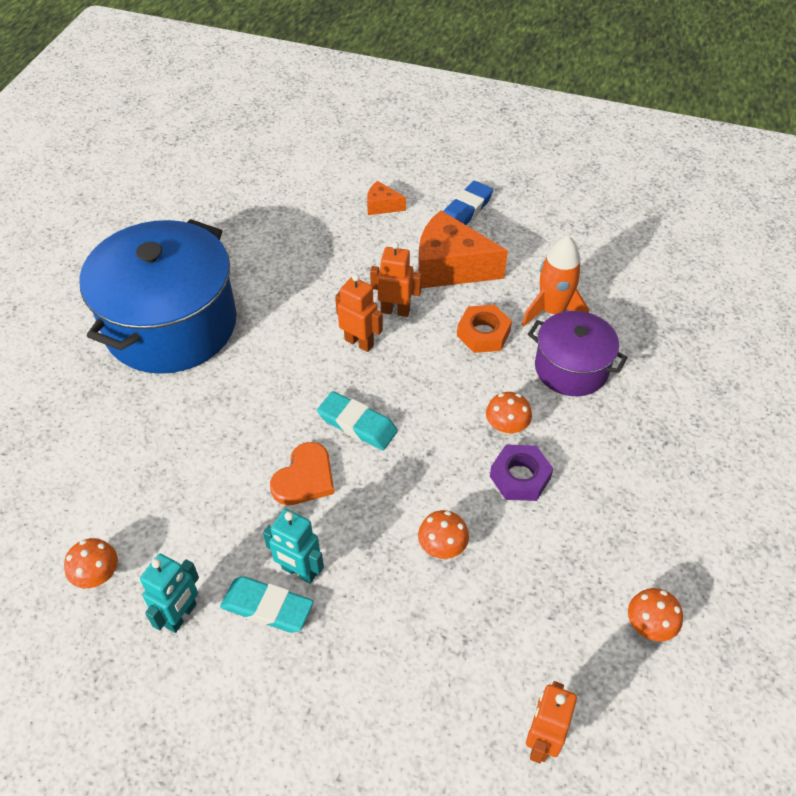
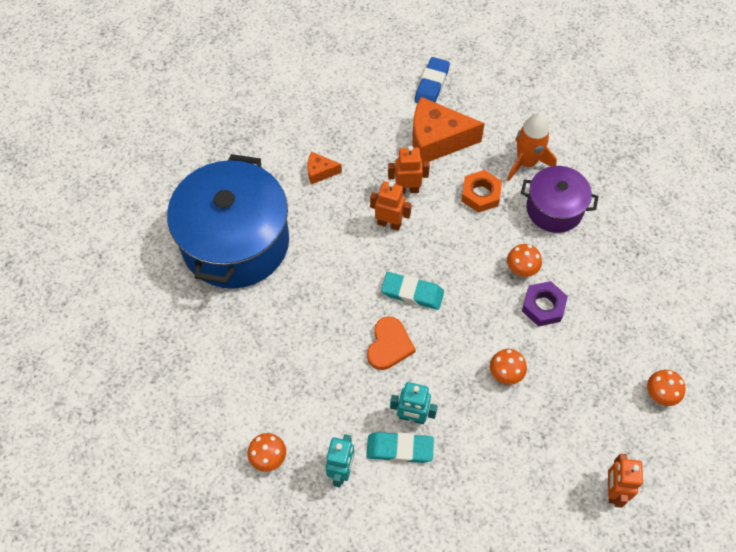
camera: 15 degrees left, 10 degrees up
orange cheese [367,181,406,215] -> orange cheese moved to [308,152,342,185]

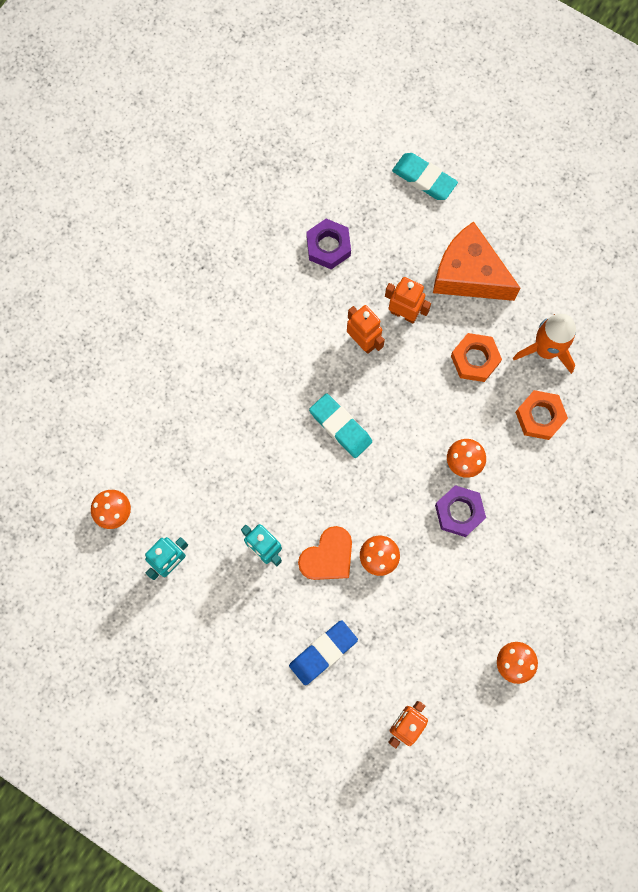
camera: 30 degrees right, 15 degrees up
blue pot [167,154,289,289] -> none
orange cheese [308,152,342,185] -> purple nut [306,219,351,269]
turquoise eraser [366,432,434,463] -> turquoise eraser moved to [392,153,458,200]
orange heart [367,316,416,370] -> orange heart moved to [298,526,352,580]
blue eraser [415,57,450,103] -> blue eraser moved to [289,620,358,685]
purple pot [521,166,599,233] -> orange nut [515,390,568,440]

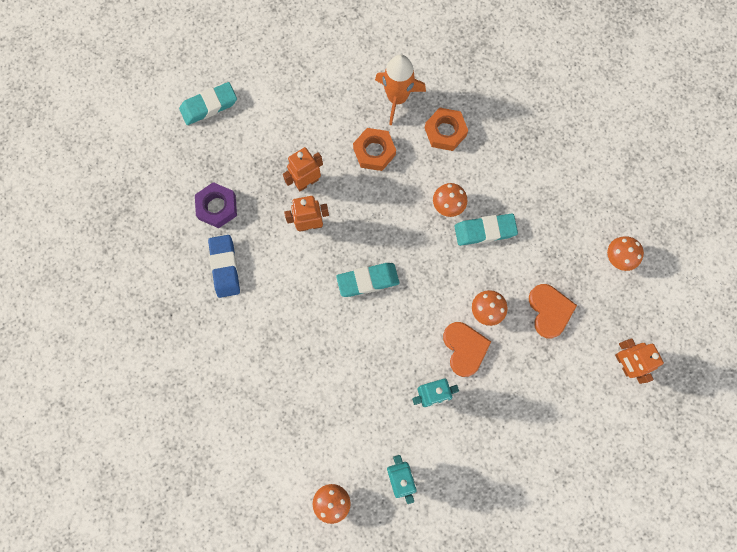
camera: 60 degrees left, 0 degrees up
blue eraser [289,620,358,685] -> blue eraser moved to [208,235,240,298]
orange cheese [433,221,520,301] -> none
purple nut [435,485,486,537] -> turquoise eraser [455,214,518,246]
none -> orange heart [529,284,577,338]

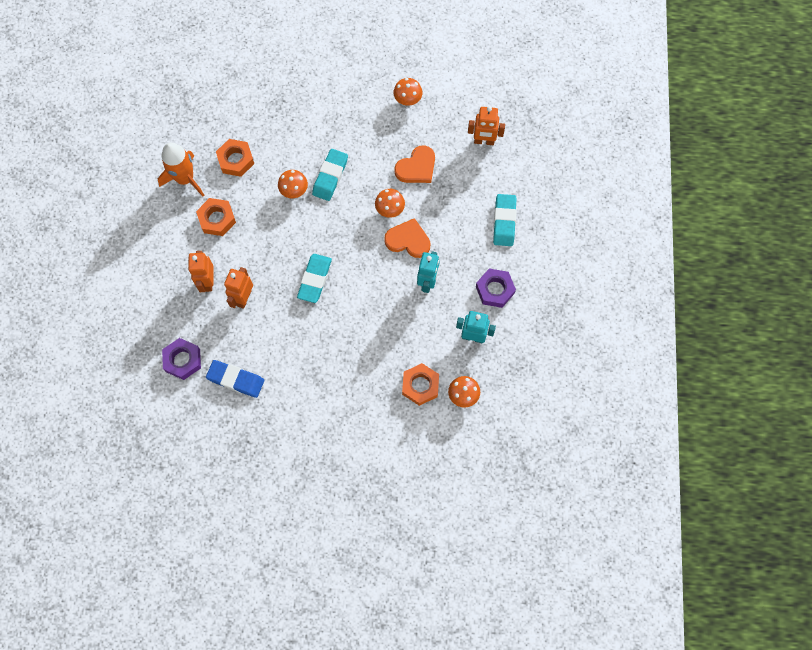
camera: 60 degrees left, 5 degrees down
turquoise eraser [179,82,237,125] -> turquoise eraser moved to [493,194,517,246]
orange heart [529,284,577,338] -> orange heart turned 120 degrees clockwise [394,145,435,183]
none -> orange nut [402,363,439,406]
none -> purple nut [476,268,516,308]

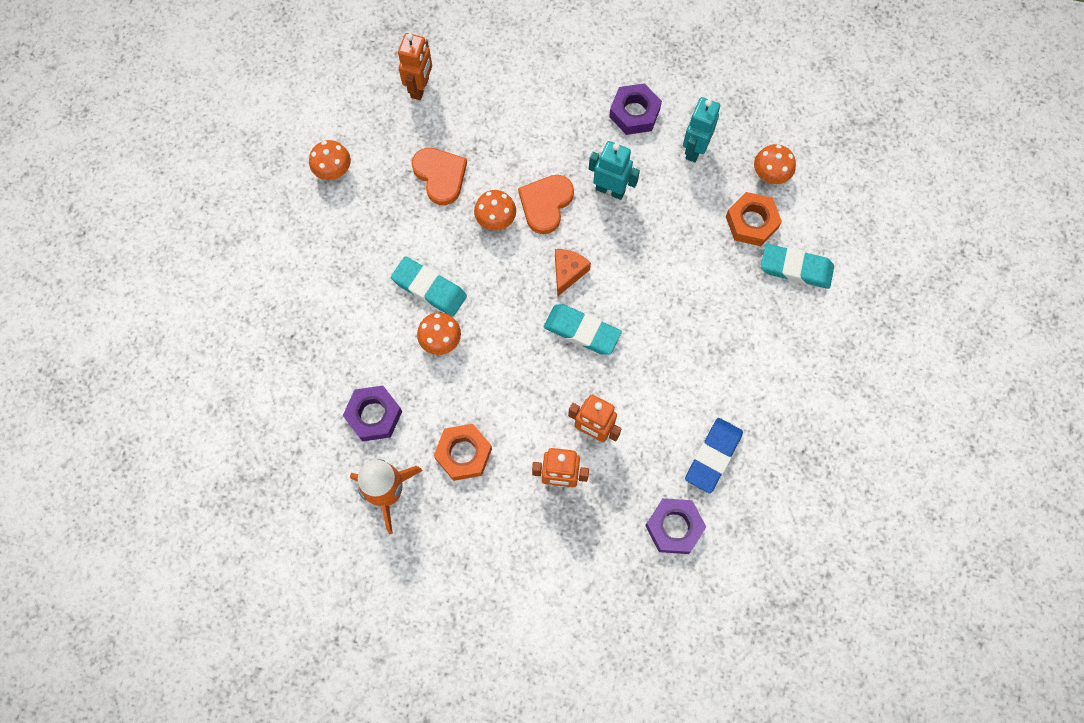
camera: 80 degrees left, 0 degrees up
orange nut [216,139,254,177] -> purple nut [343,386,402,442]
turquoise eraser [493,194,517,246] -> turquoise eraser moved to [761,244,834,289]
none -> orange cheese [555,249,591,297]

